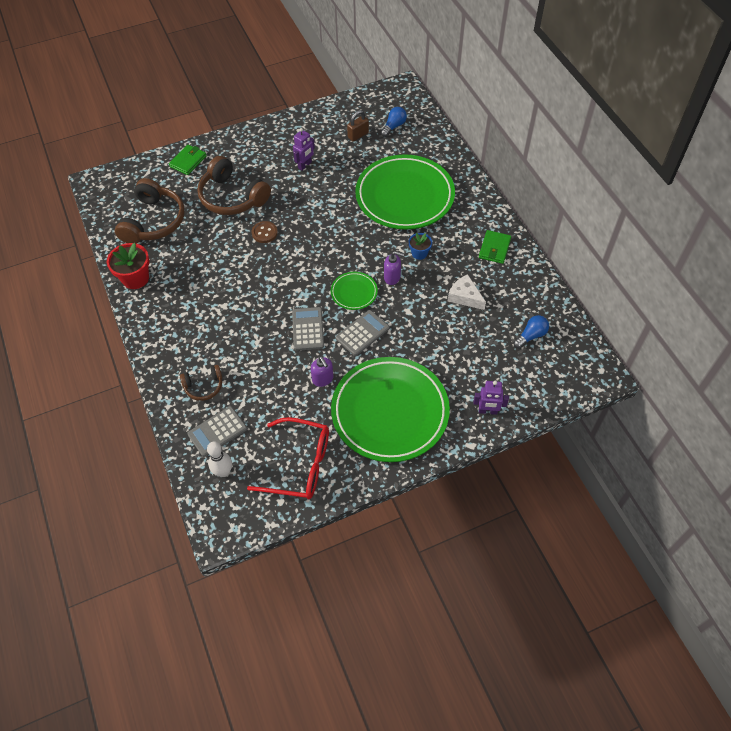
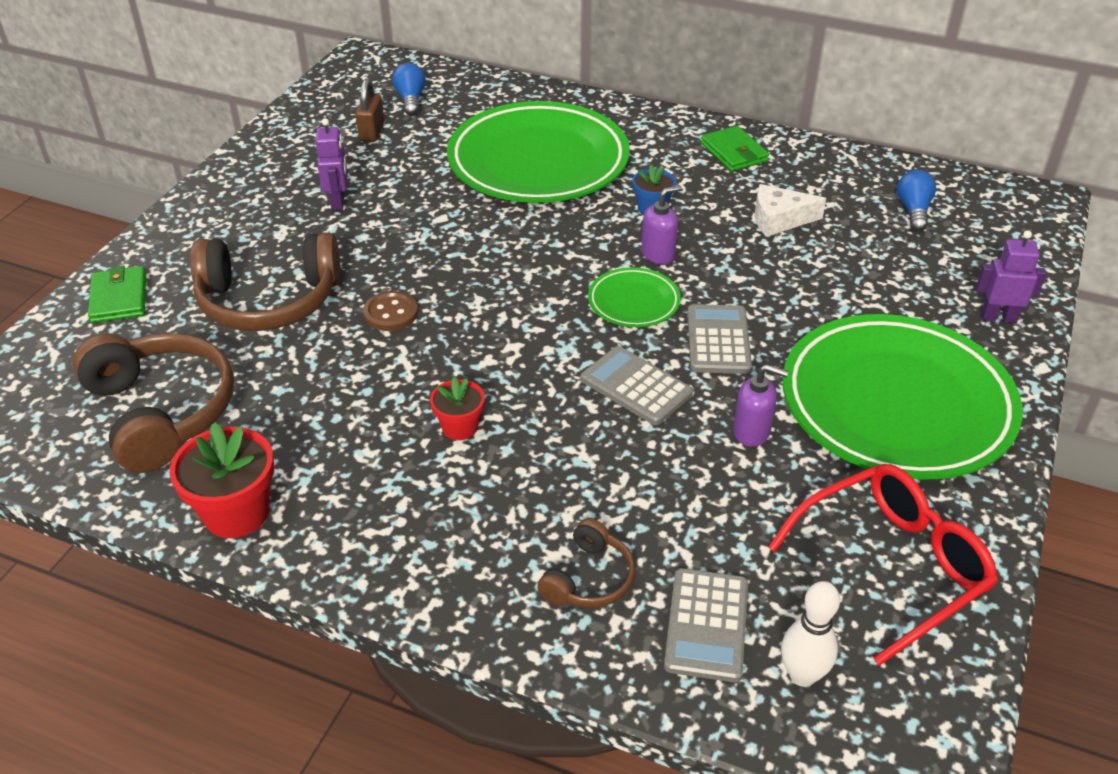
camera: 45 degrees left, 15 degrees down
purple robot [474,381,509,415] -> purple robot turned 135 degrees counterclockwise [976,230,1047,323]
none -> red flower pot [430,377,485,440]

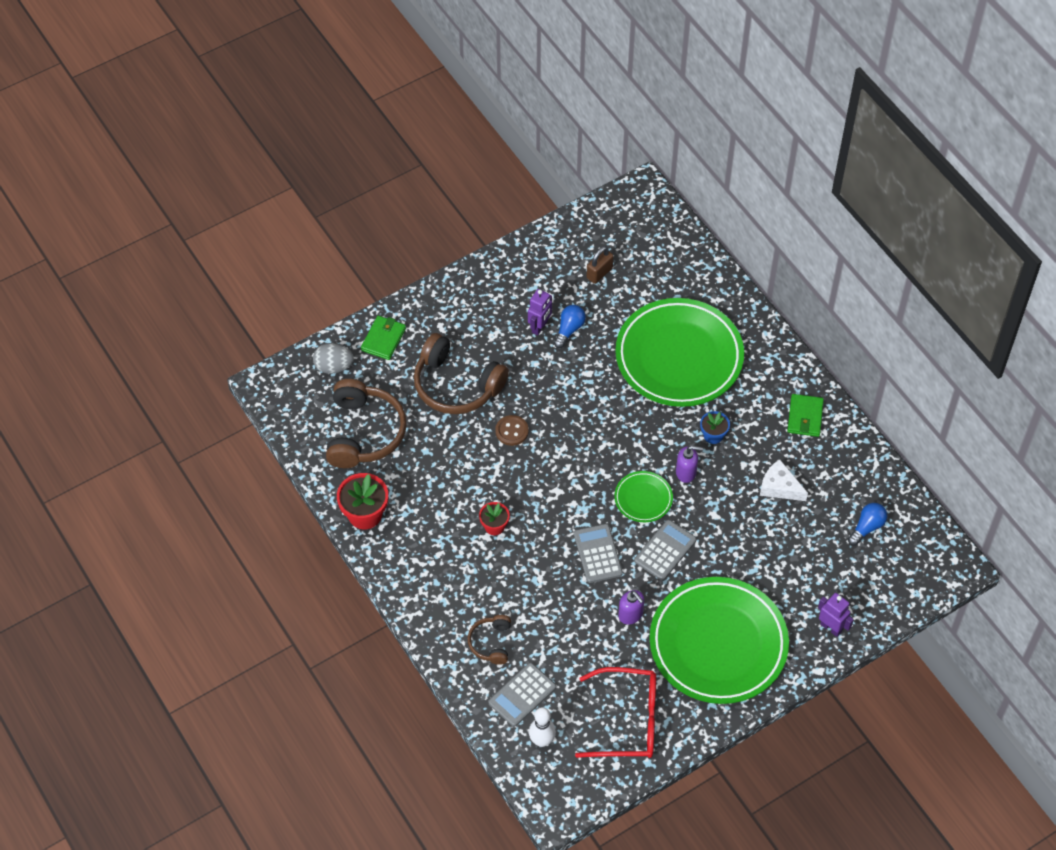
camera: 35 degrees right, 15 degrees up
blue light bulb [393,63,426,116] -> blue light bulb moved to [554,305,586,349]
brown headphones [537,518,636,608] -> brown headphones turned 120 degrees clockwise [468,615,511,665]
none -> grey egg [313,343,354,374]

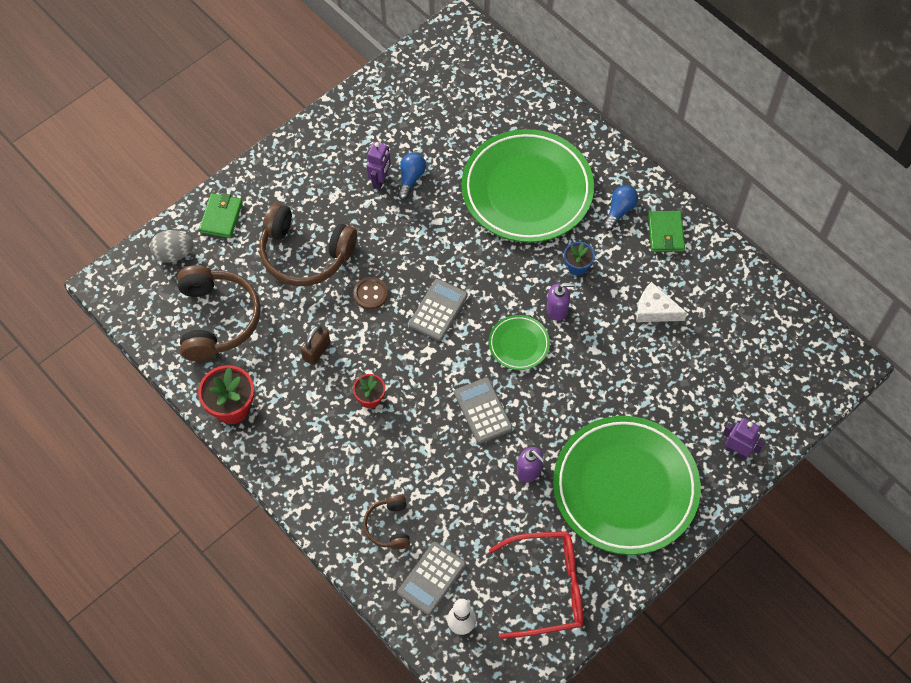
camera: 10 degrees left, 5 degrees up
brown padlock [586,246,613,284] -> brown padlock moved to [301,325,330,365]
grey calculator [634,520,696,580] -> grey calculator moved to [409,279,468,341]
blue light bulb [848,503,887,546] -> blue light bulb moved to [603,185,638,231]

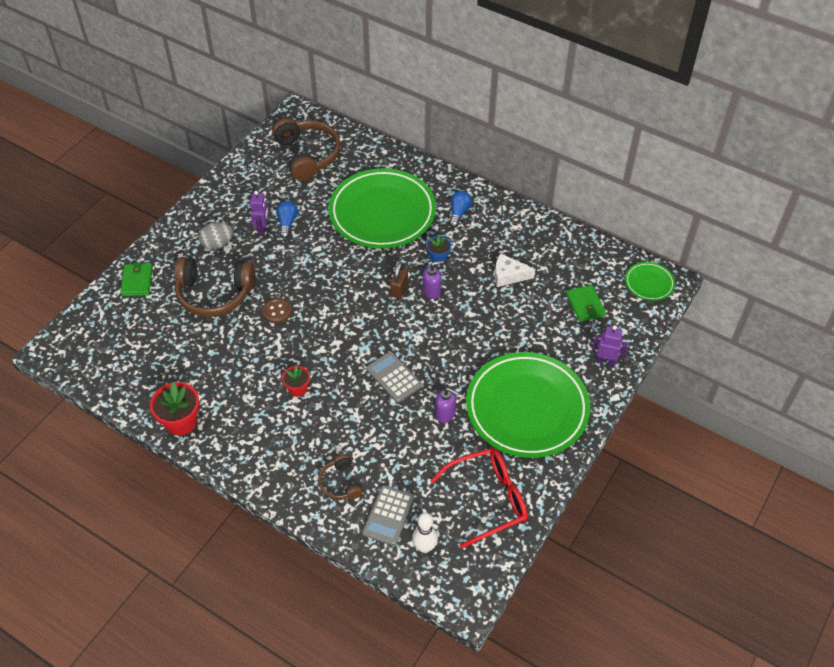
camera: 15 degrees left, 10 degrees down
grey egg [150,230,194,263] -> grey egg moved to [199,222,233,250]
brown headphones [177,265,261,361] -> brown headphones moved to [272,118,341,181]
brown padlock [301,325,330,365] -> brown padlock moved to [390,262,408,298]
grey calculator [409,279,468,341] -> none
green plate [489,315,550,370] -> green plate moved to [625,262,675,301]
green wallet [648,211,685,252] -> green wallet moved to [566,285,606,322]

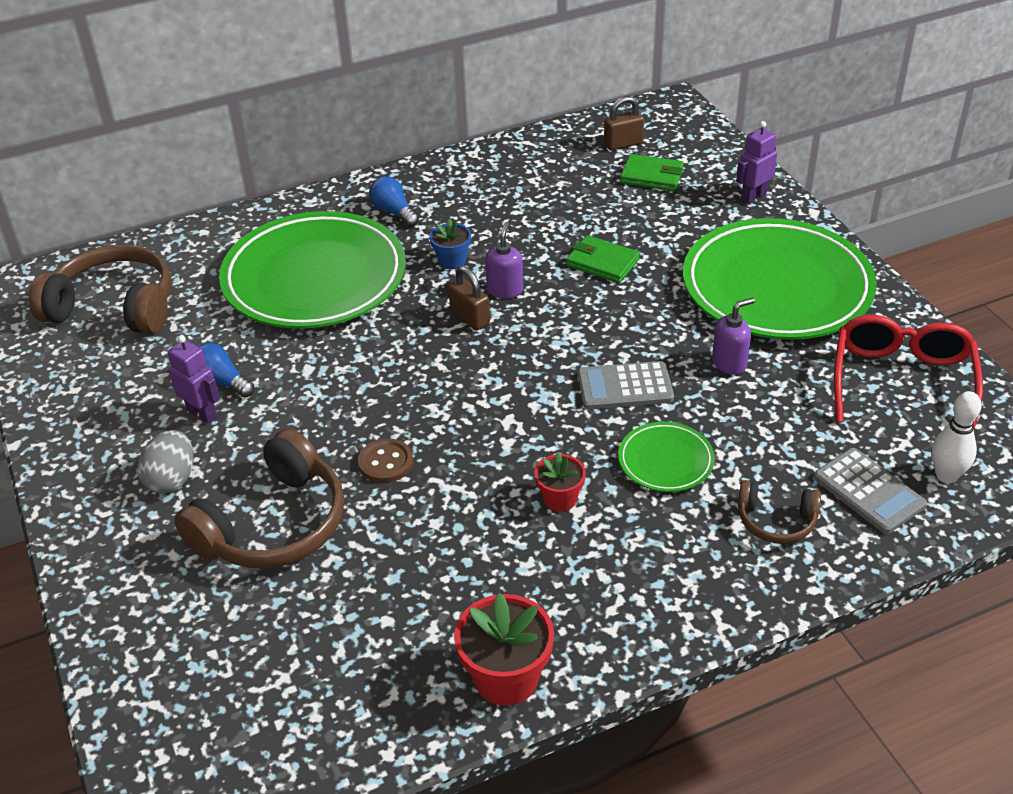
camera: 55 degrees left, 10 degrees down
green wallet [120,262,153,296] -> green wallet moved to [566,235,640,283]
white cheese [495,253,535,287] -> none
green plate [625,262,675,301] -> green plate moved to [618,422,715,492]
none -> brown padlock [604,96,644,151]

